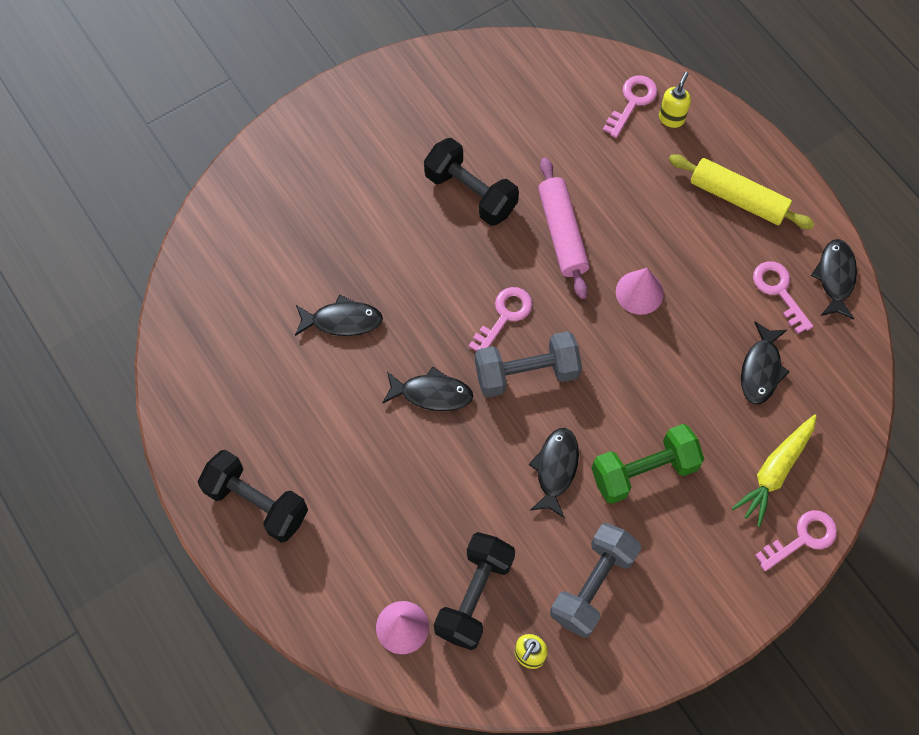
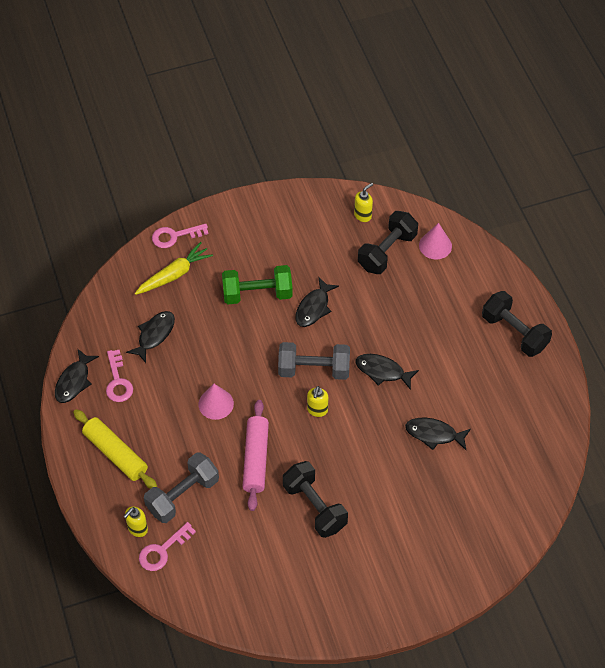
camera: 165 degrees left, 10 degrees down
pink key [469,287,533,352] -> yellow soap dispenser [307,386,328,417]
grey dumbbell [550,523,641,638] -> grey dumbbell moved to [144,452,219,523]

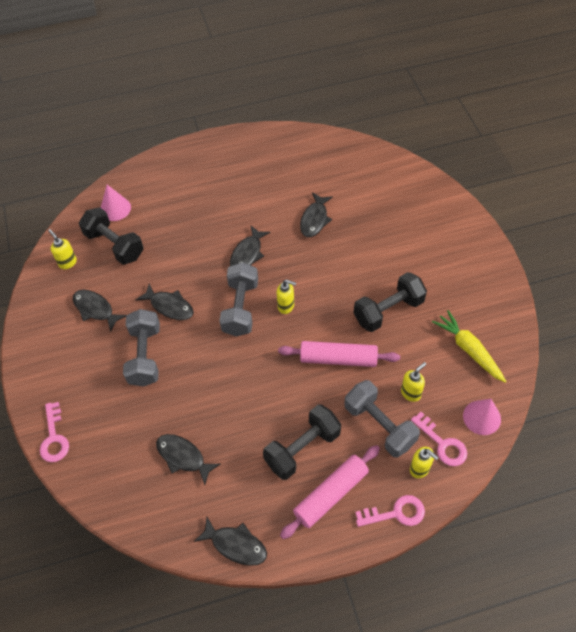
camera: 85 degrees left, 0 degrees up
yellow rolling pin [73,409,157,489] -> pink rolling pin [280,445,380,539]
pink key [106,350,133,402] -> pink key moved to [355,495,425,527]
yellow carrot [135,242,213,295] -> yellow carrot moved to [432,310,506,383]
pink cone [198,384,234,420] -> pink cone moved to [463,399,501,435]
green dumbbell [222,265,293,304] -> grey dumbbell [123,309,160,387]
black dumbbell [482,291,552,357] -> black dumbbell moved to [263,405,341,480]
none -> black fish [73,290,127,332]
none -> yellow soap dispenser [401,362,426,402]

